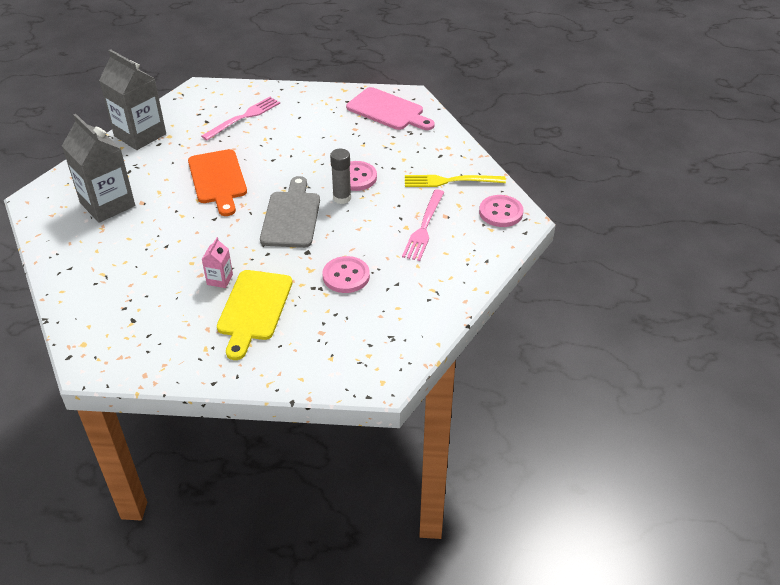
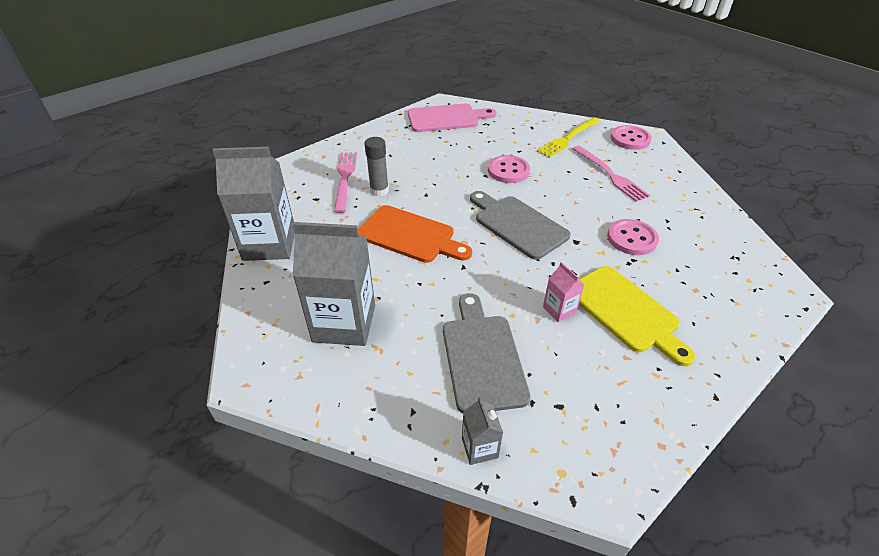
camera: 45 degrees left, 0 degrees up
grey glue stick [330,149,351,204] -> grey glue stick moved to [365,137,389,196]
none -> grey cutting board [443,293,531,413]
none -> grey carton [462,397,503,465]

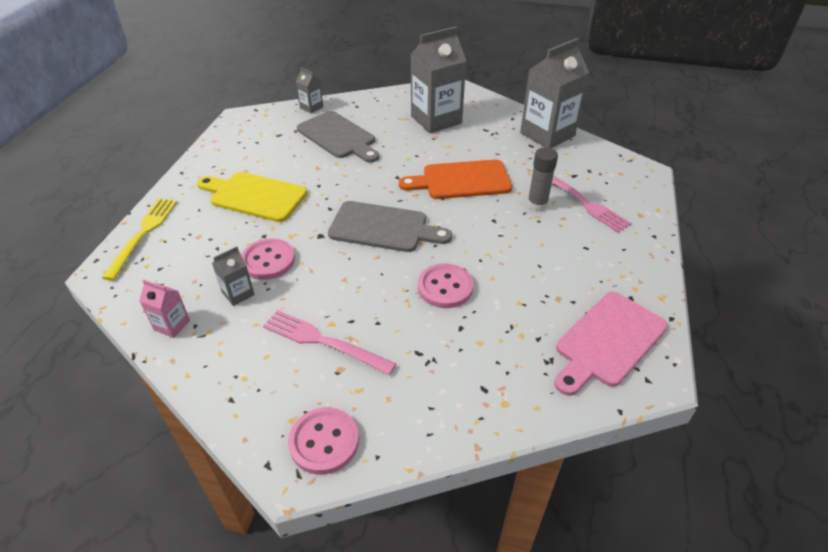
camera: 145 degrees right, 0 degrees up
yellow fork [537,117,600,158] -> yellow fork moved to [102,199,177,280]
pink carton [543,262,584,322] -> pink carton moved to [139,279,190,338]
none -> grey carton [212,246,255,306]

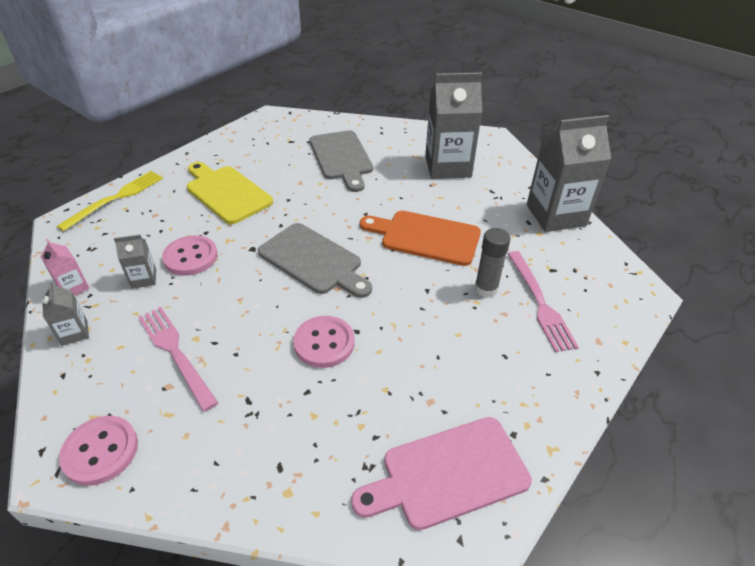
camera: 25 degrees right, 0 degrees up
grey carton [296,67,323,113] -> grey carton moved to [42,282,89,346]

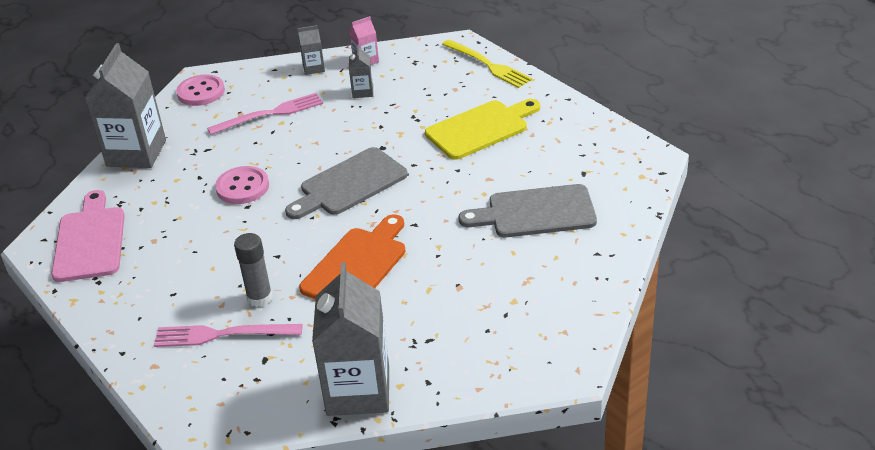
camera: 105 degrees right, 5 degrees down
pink button [162,235,218,276] -> none
grey carton [425,72,482,179] -> grey carton moved to [84,43,166,168]

